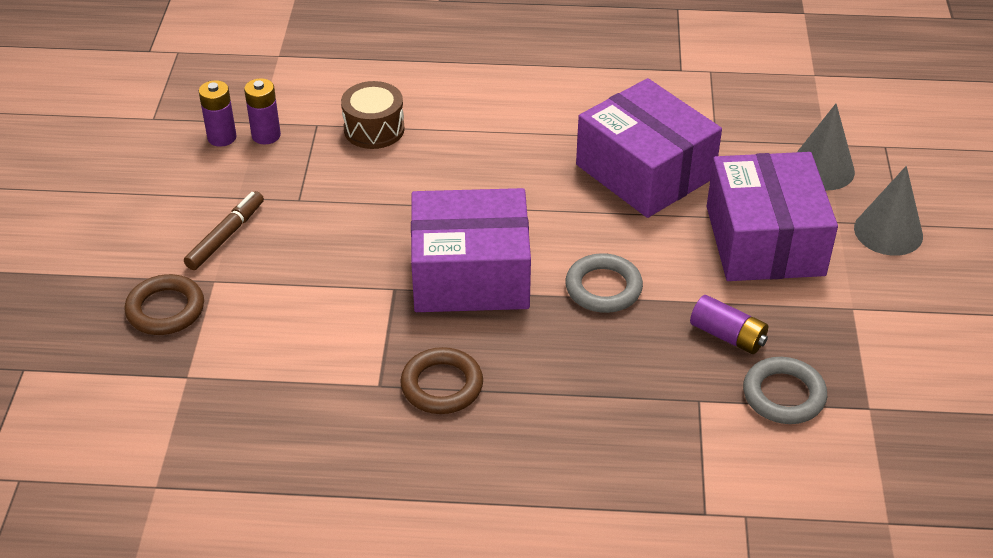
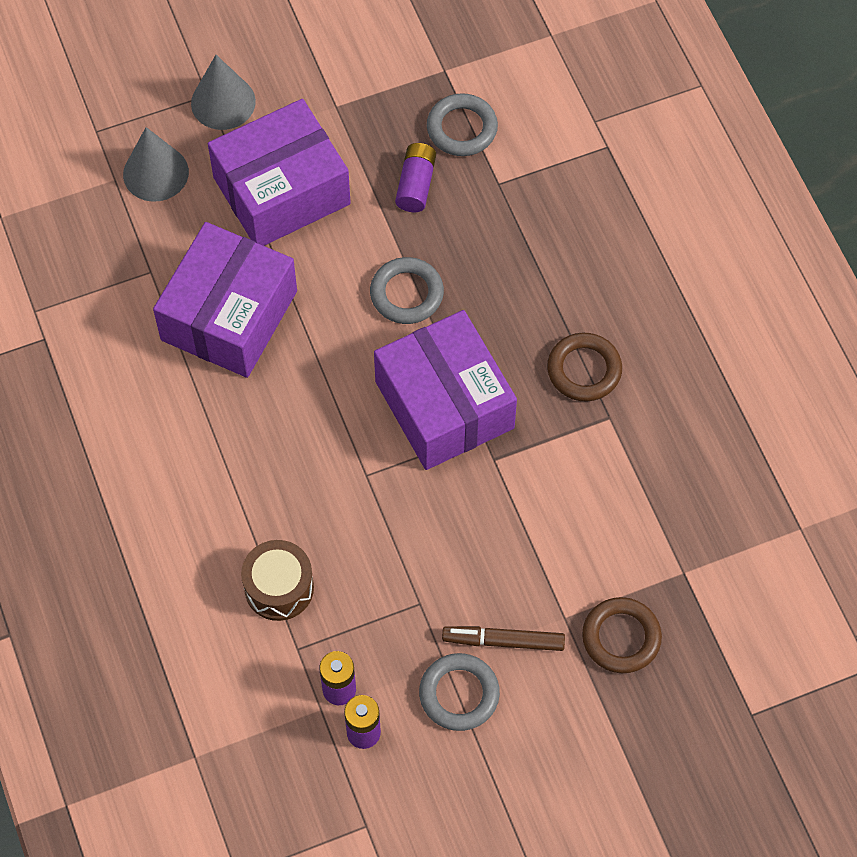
camera: 115 degrees left, 20 degrees up
none -> grey ring [419,653,500,731]

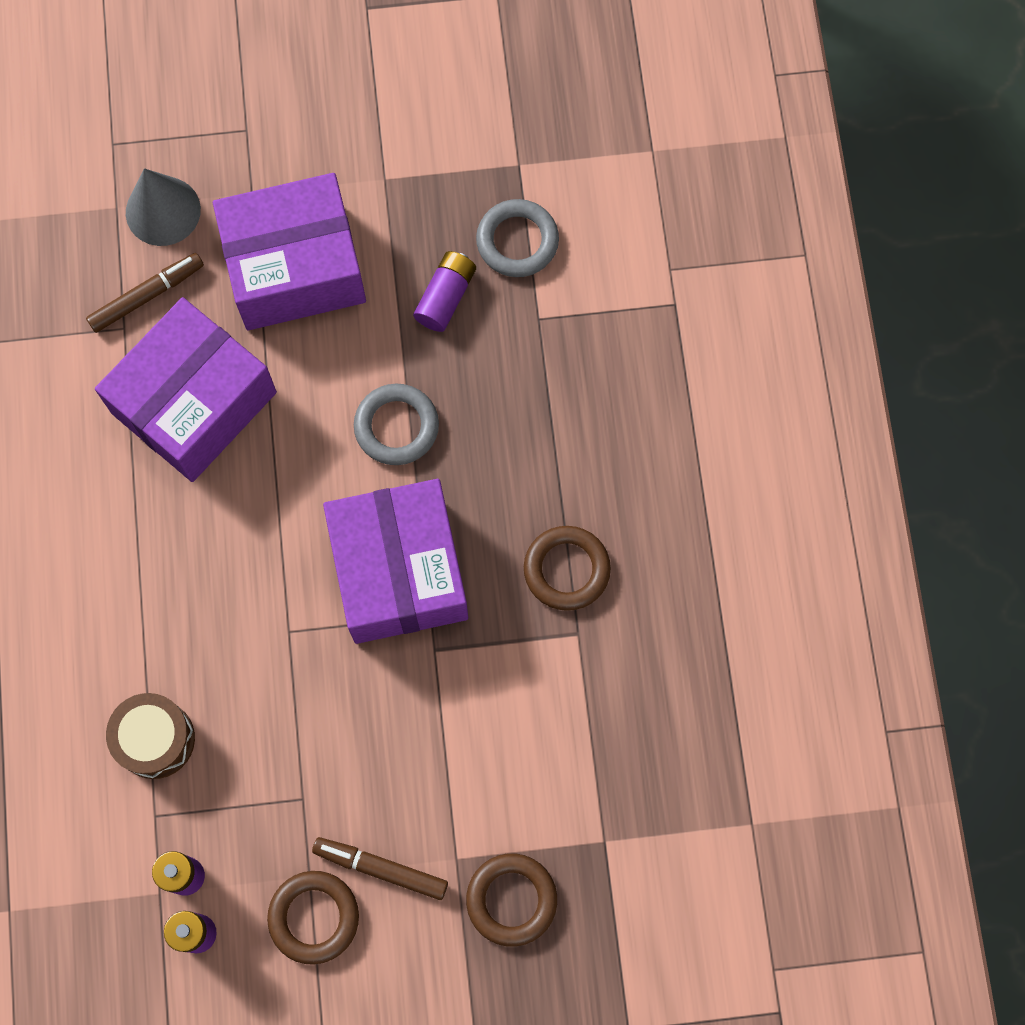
camera: 15 degrees right, 10 degrees up
grey cone [191,55,256,130] -> none
grey ring [419,653,500,731] -> brown ring [267,871,359,965]
none -> brown marker [86,253,204,333]

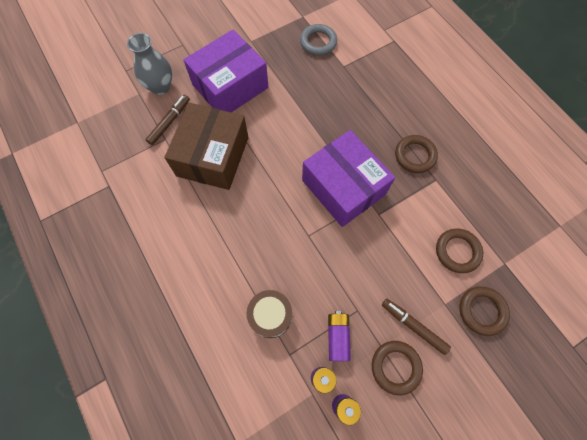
camera: 25 degrees left, 5 degrees down
purple box [95,297,277,482] -> brown box [164,103,249,190]
grey cone [126,168,201,246] -> grey vase [127,33,172,95]
brown marker [312,837,448,900] -> brown marker turned 45 degrees clockwise [382,299,451,355]
grey ring [354,384,439,465] -> none
purple battery [413,251,476,332] -> purple battery moved to [328,311,351,361]
none -> brown ring [436,229,483,273]

